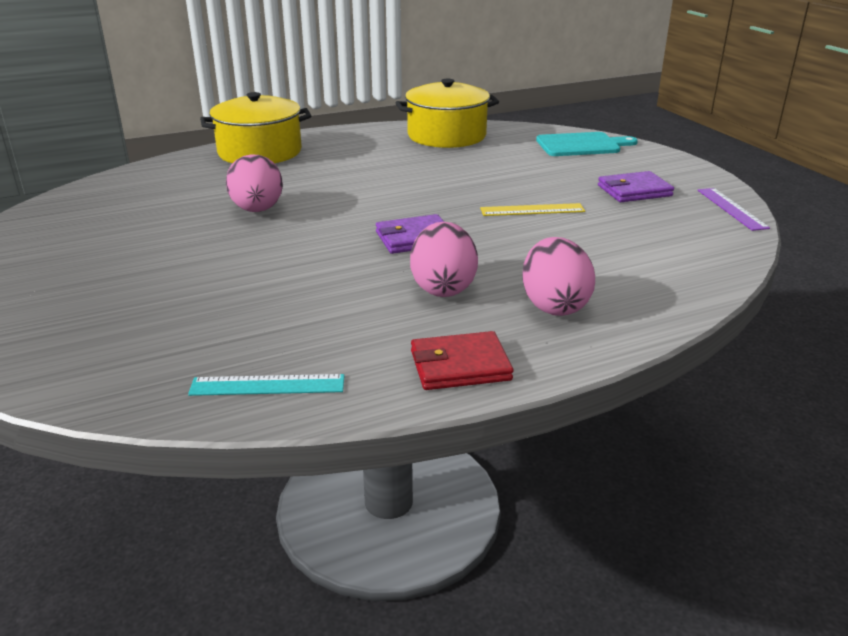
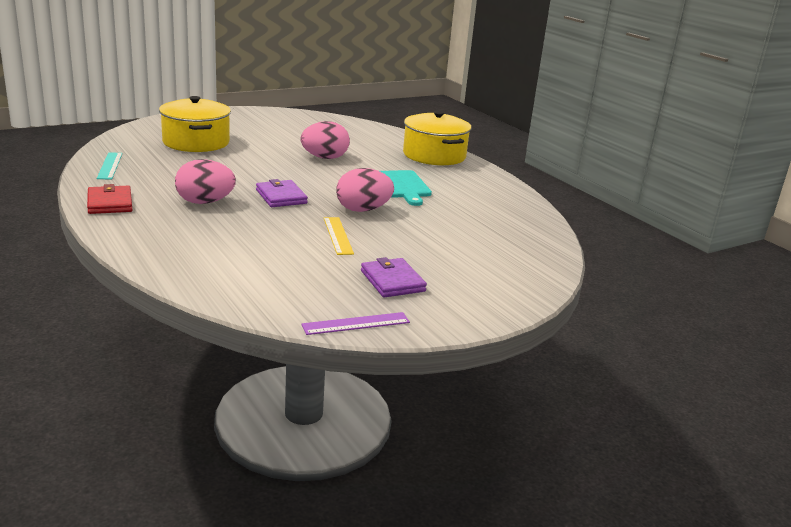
camera: 80 degrees right, 5 degrees down
yellow pot [396,79,499,148] -> yellow pot moved to [159,96,231,152]
pink egg [522,237,595,316] -> pink egg moved to [336,168,394,212]
turquoise cutting board [536,132,638,156] -> turquoise cutting board moved to [380,170,432,206]

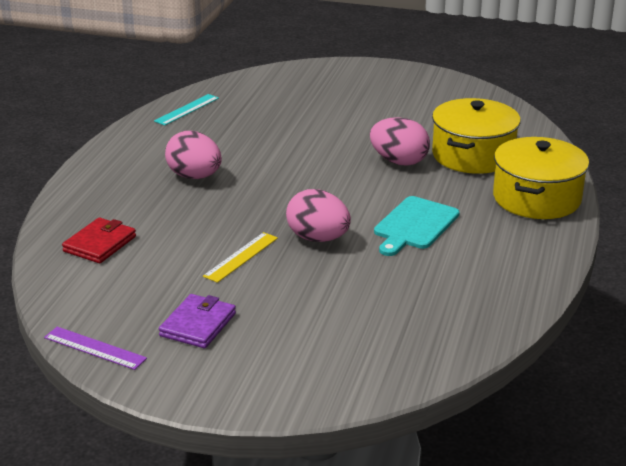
camera: 50 degrees right, 5 degrees up
red wallet [87,184,132,214] -> red wallet moved to [62,218,136,263]
yellow pot [159,96,231,152] -> yellow pot moved to [432,98,521,174]
purple wallet [256,179,308,207] -> none

